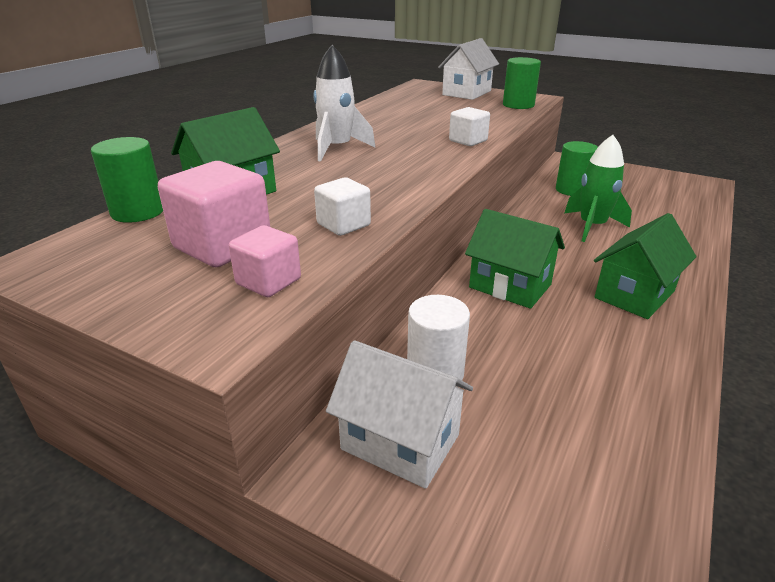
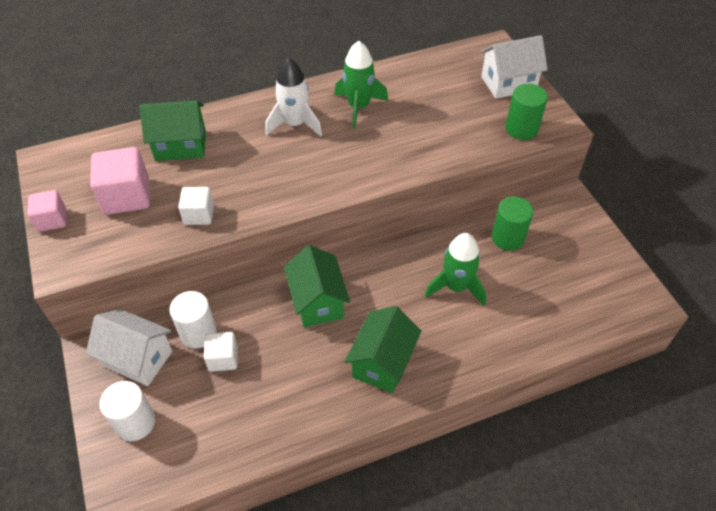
camera: 40 degrees right, 20 degrees up
green cylinder [91,137,163,223] -> none
pink cube [229,225,301,297] -> pink cube moved to [28,190,66,232]
white house [326,340,473,489] -> white house turned 45 degrees counterclockwise [86,309,172,386]
white cube [449,107,490,146] -> white cube moved to [204,332,238,372]
green house [594,213,696,319] -> green house turned 60 degrees counterclockwise [345,306,421,393]
none -> white cylinder [99,381,155,441]
none -> green rocket [335,41,388,129]

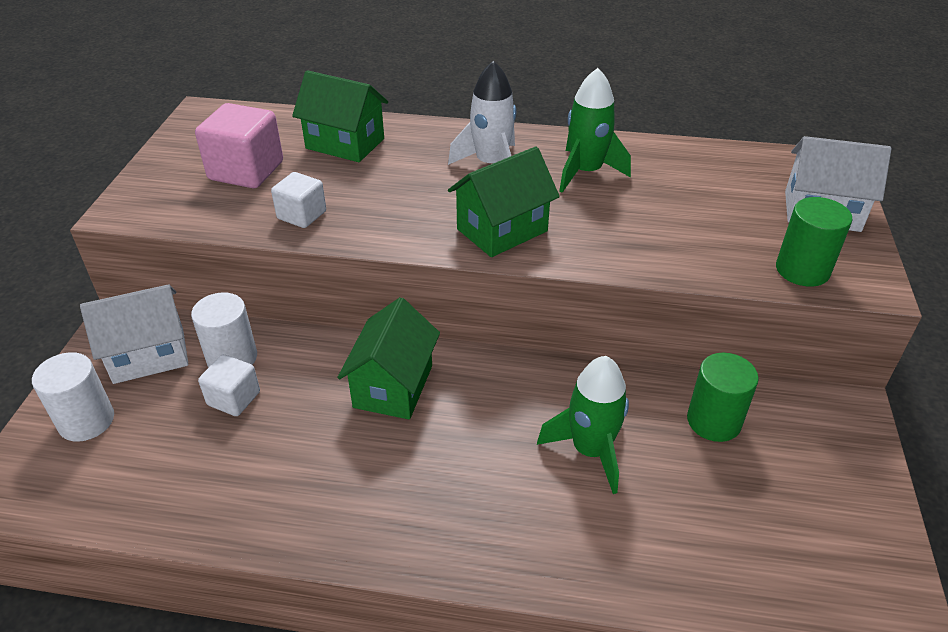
camera: 30 degrees right, 10 degrees down
pink cube [28,190,66,232] -> none
white house [86,309,172,386] -> white house turned 75 degrees counterclockwise [80,284,188,384]
green house [345,306,421,393] -> green house moved to [448,146,560,257]

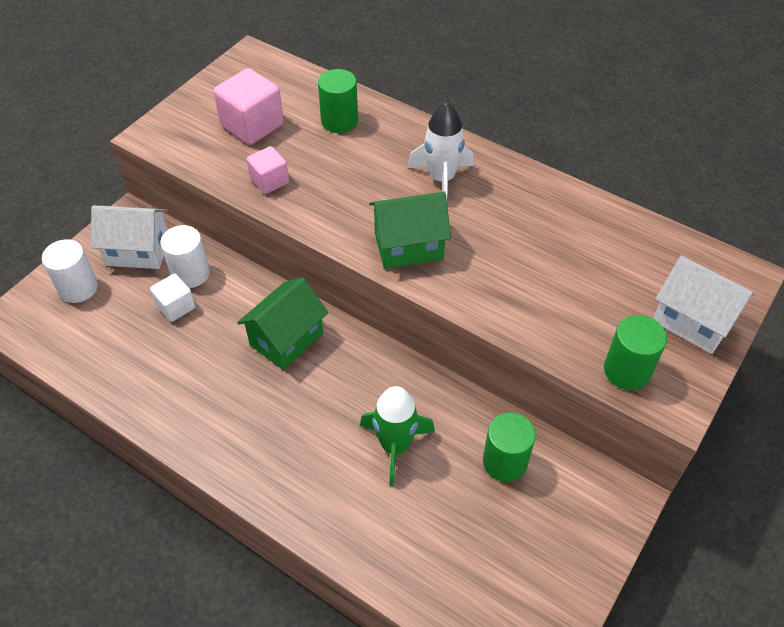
camera: 25 degrees right, 10 degrees up
white cube [271,172,326,228] -> pink cube [246,146,289,194]
green house [292,70,388,162] -> green cylinder [318,69,358,133]
green rocket [559,68,631,193] -> none

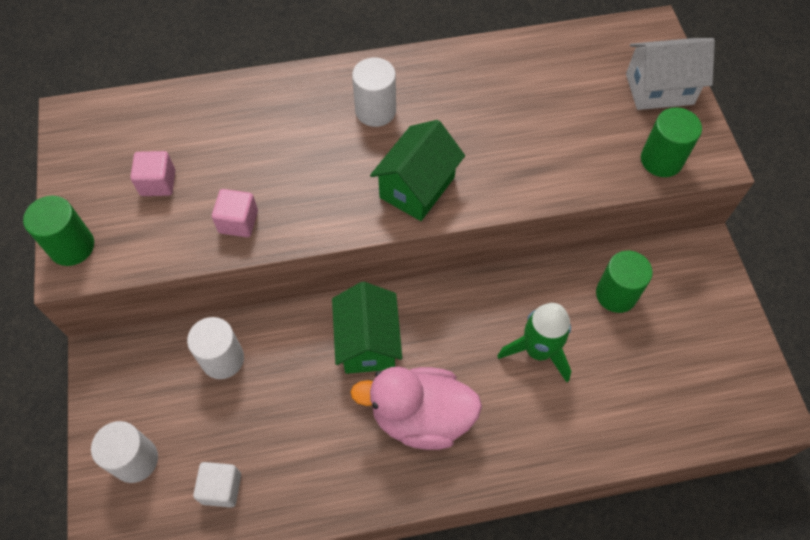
camera: 45 degrees left, 10 degrees up
white house [91,206,168,269] -> none
white cube [150,274,195,322] -> white cube moved to [193,462,241,508]
pink cube [213,68,284,145] -> pink cube [130,151,175,196], size x0.60
green cylinder [318,69,358,133] -> green cylinder moved to [23,196,94,266]
white rocket [407,102,474,200] -> white cylinder [352,57,396,127]
none -> pink duck [350,367,482,450]

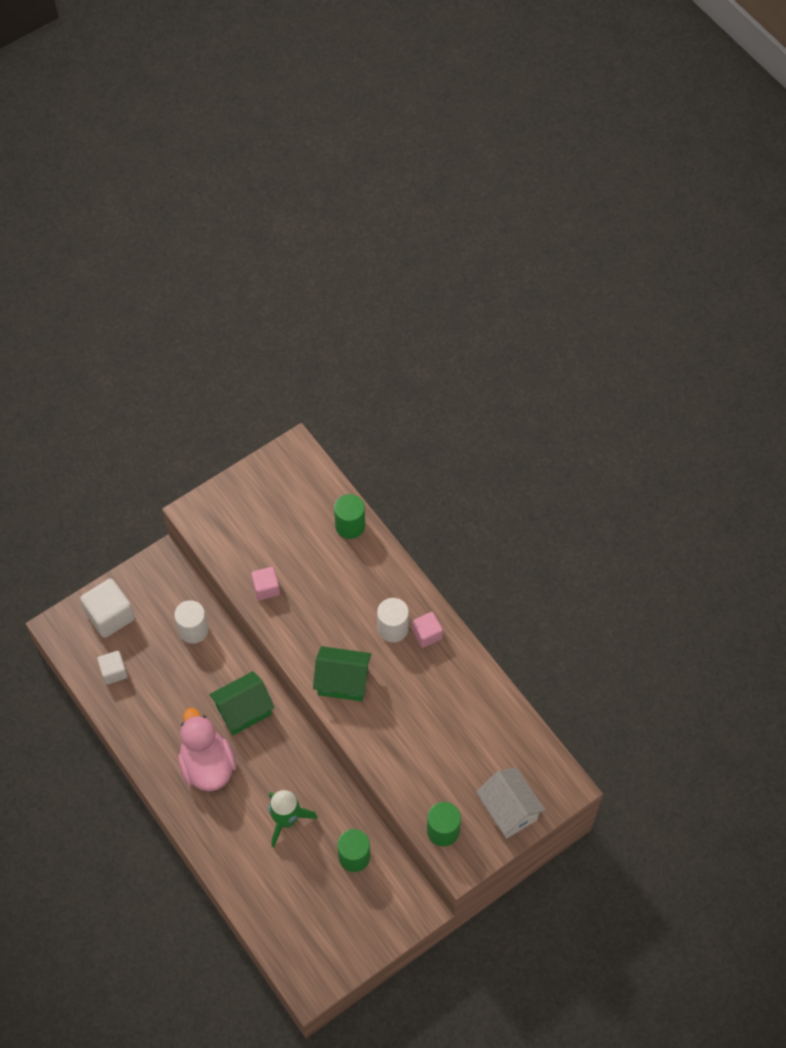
camera: 65 degrees right, 0 degrees up
green cylinder [23,196,94,266] -> green cylinder moved to [334,494,365,539]
white cylinder [91,421,158,483] -> white cube [80,578,135,638]
pink cube [130,151,175,196] -> pink cube moved to [412,612,443,648]

